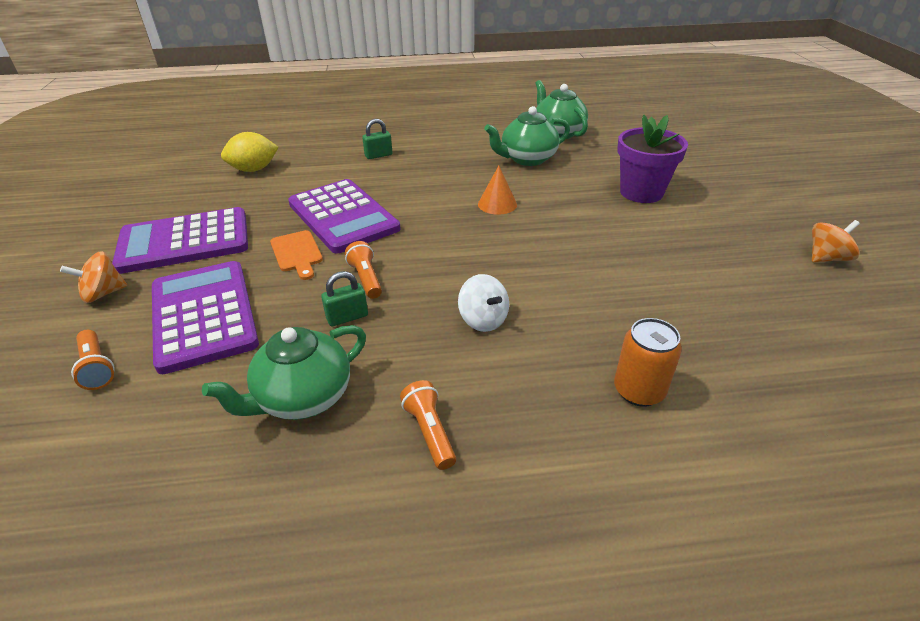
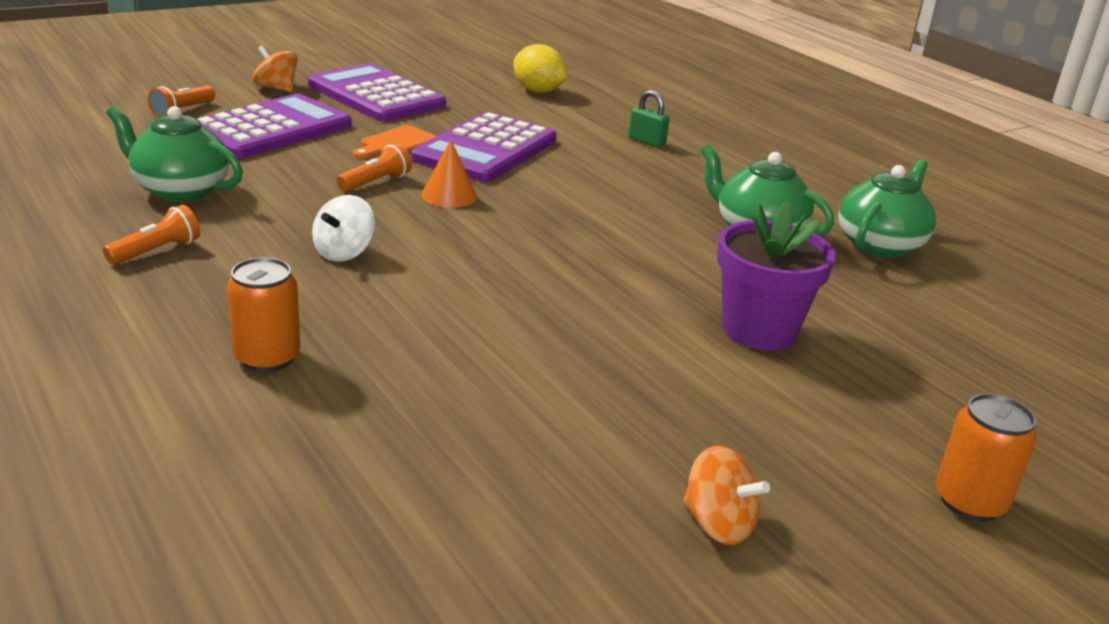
camera: 60 degrees right, 10 degrees down
green padlock [321,271,368,326] -> none
orange cone [478,166,517,215] -> orange cone moved to [421,140,477,208]
none -> orange can [935,393,1037,521]

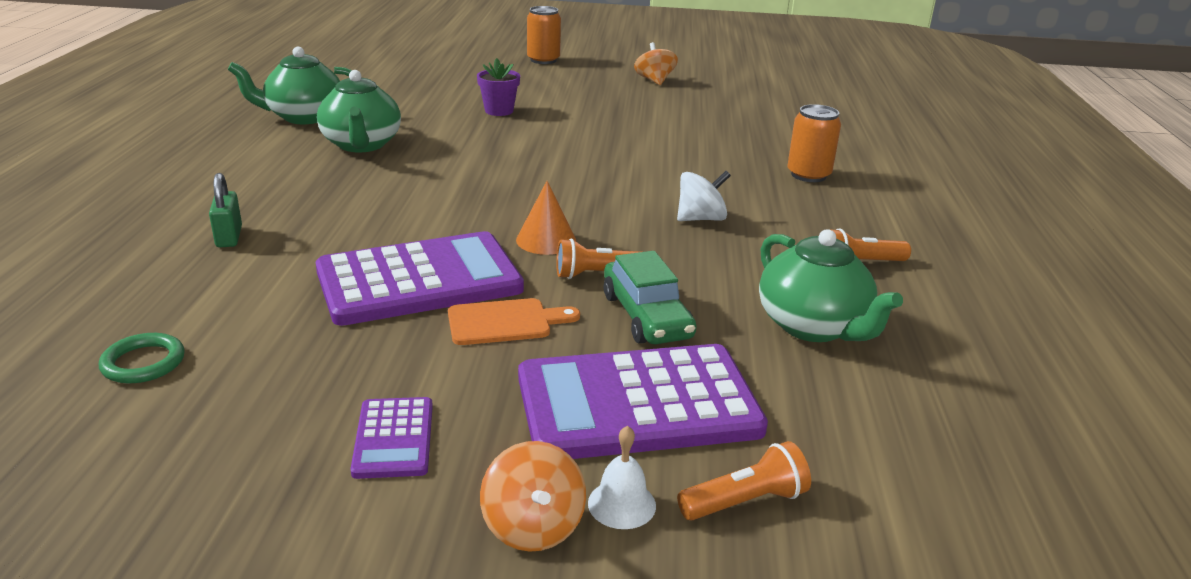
camera: 140 degrees left, 0 degrees up
purple calculator [308,63,446,122] -> purple calculator [351,397,433,479], size x0.47
yellow lemon [514,44,567,93] -> green ring [99,333,185,383]
purple flower pot [717,201,836,351] -> purple flower pot [477,58,520,116], size x0.58
none -> white bell [588,425,656,529]
none -> green car [604,251,697,344]

